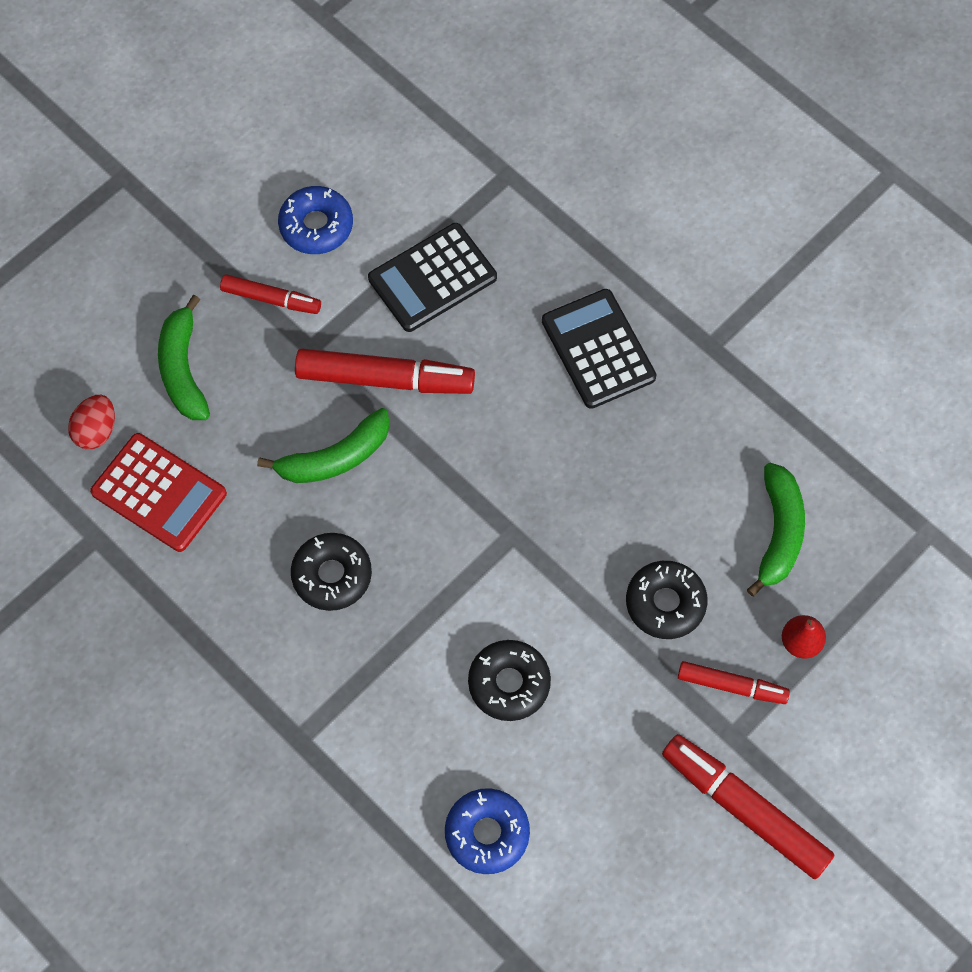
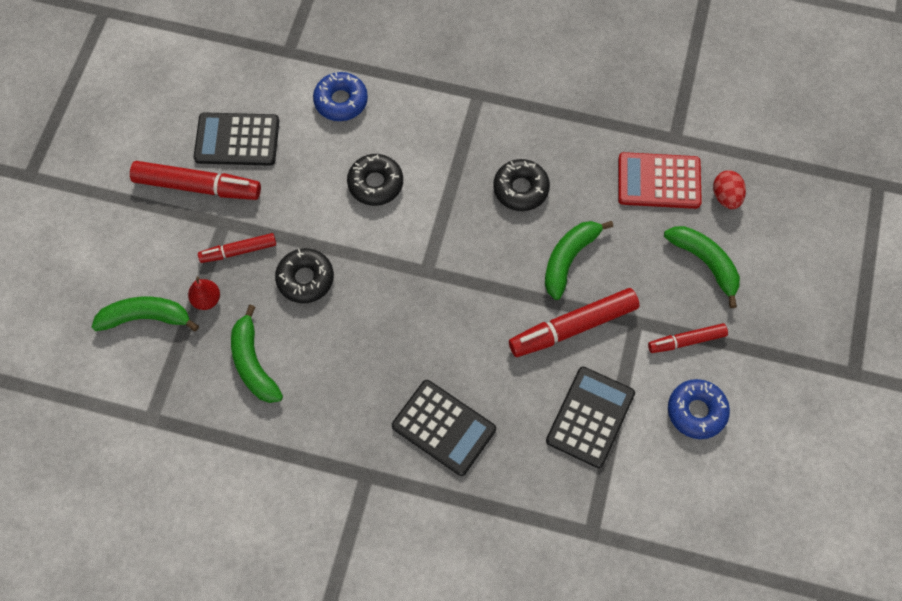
camera: 150 degrees right, 0 degrees up
none -> green banana [92,297,199,332]
none -> black calculator [194,112,279,166]

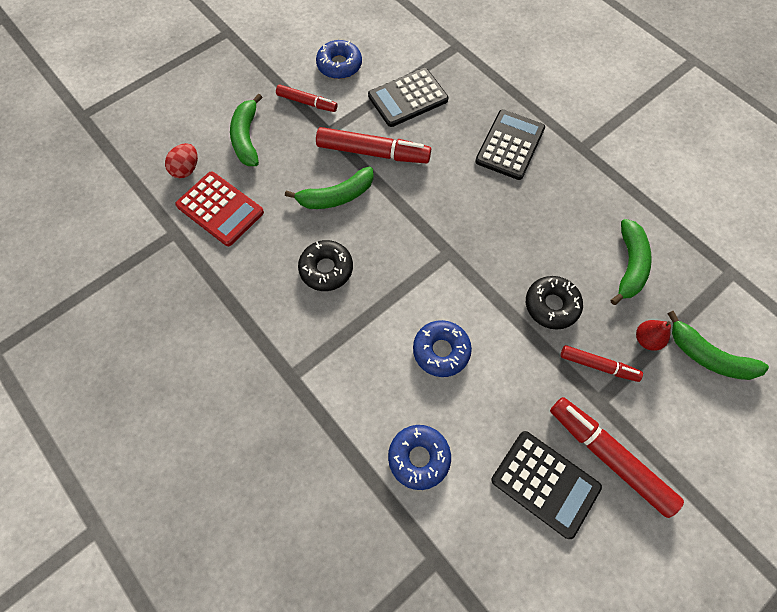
camera: 145 degrees left, 0 degrees up
black donut [347,154,403,206] -> blue donut [413,320,472,377]
black calculator [392,380,496,476] -> black calculator turned 45 degrees clockwise [475,110,545,180]

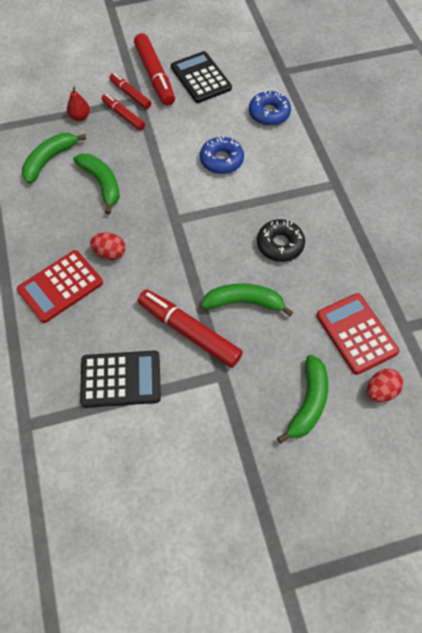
camera: 155 degrees left, 5 degrees down
red marker [276,84,338,112] -> red marker moved to [110,73,151,109]
blue donut [316,40,362,79] -> none
black calculator [475,110,545,180] -> red calculator [17,250,103,323]
black donut [526,276,583,330] -> none
green banana [667,311,769,380] -> green banana moved to [73,154,120,214]
none -> red egg [90,233,126,260]

